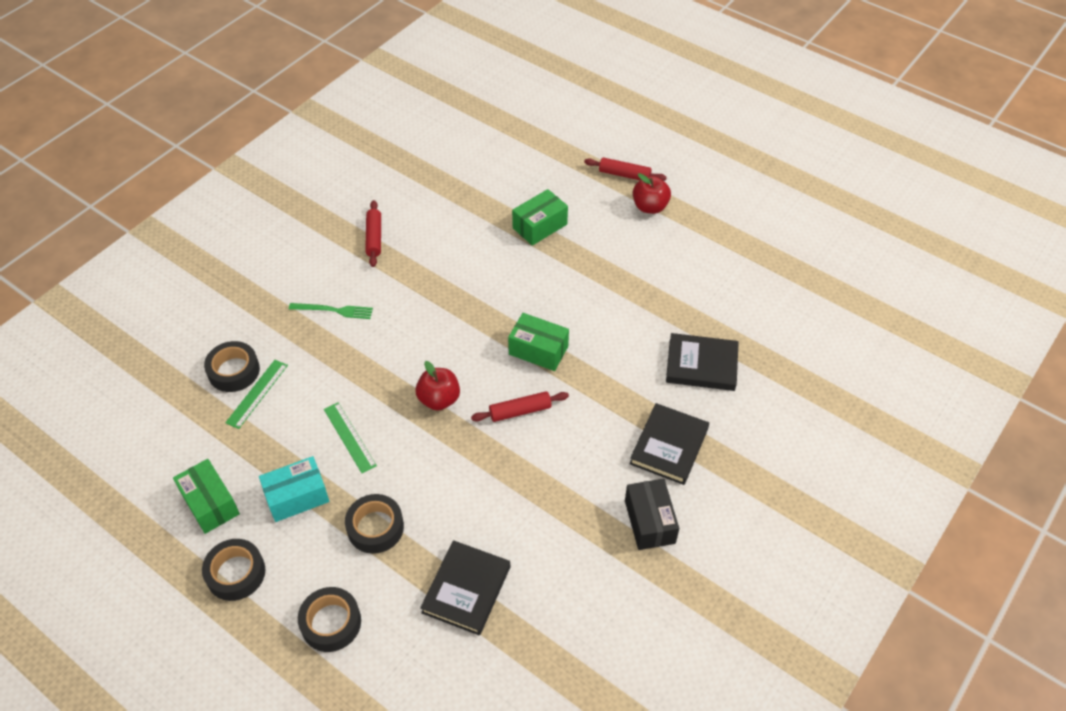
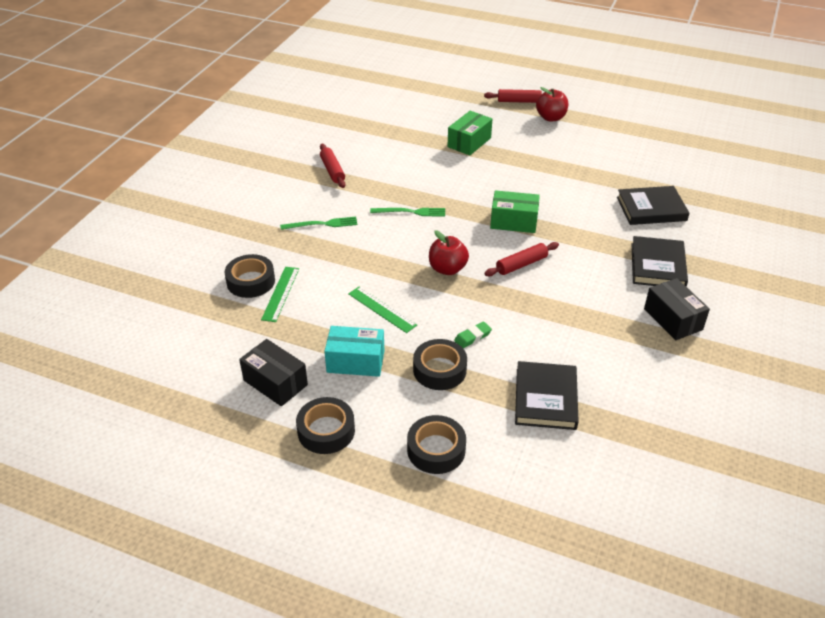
camera: 15 degrees left, 10 degrees down
green box [173,459,240,534] -> black box [239,339,308,406]
turquoise box [259,456,329,522] -> turquoise box turned 45 degrees clockwise [324,326,384,377]
none -> green fork [370,208,445,217]
none -> green eraser [454,321,492,348]

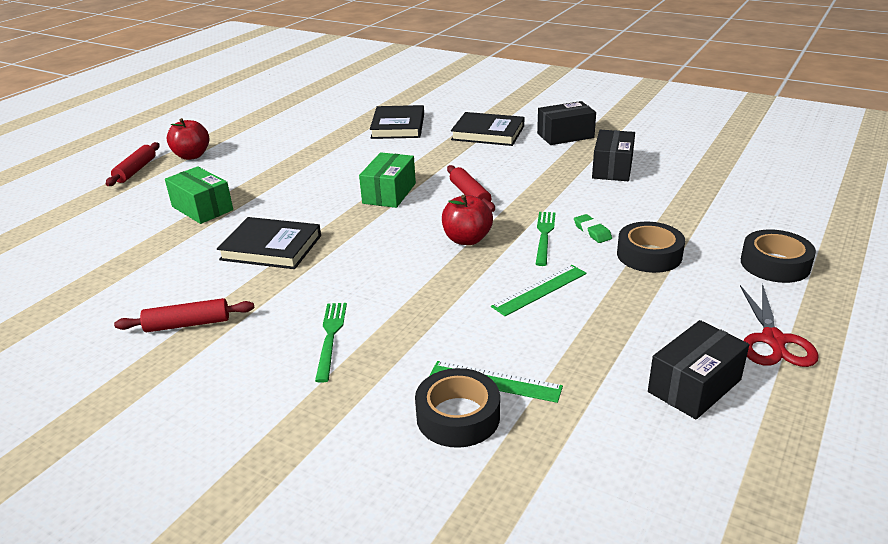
camera: 80 degrees left, 10 degrees down
black tape [296,397,355,454] -> red scissors [740,284,819,367]
turquoise box [324,326,384,377] -> none
green fork [370,208,445,217] -> green fork moved to [536,212,556,266]
black book [515,361,579,430] -> black book moved to [217,217,321,269]
none -> black box [592,130,635,181]

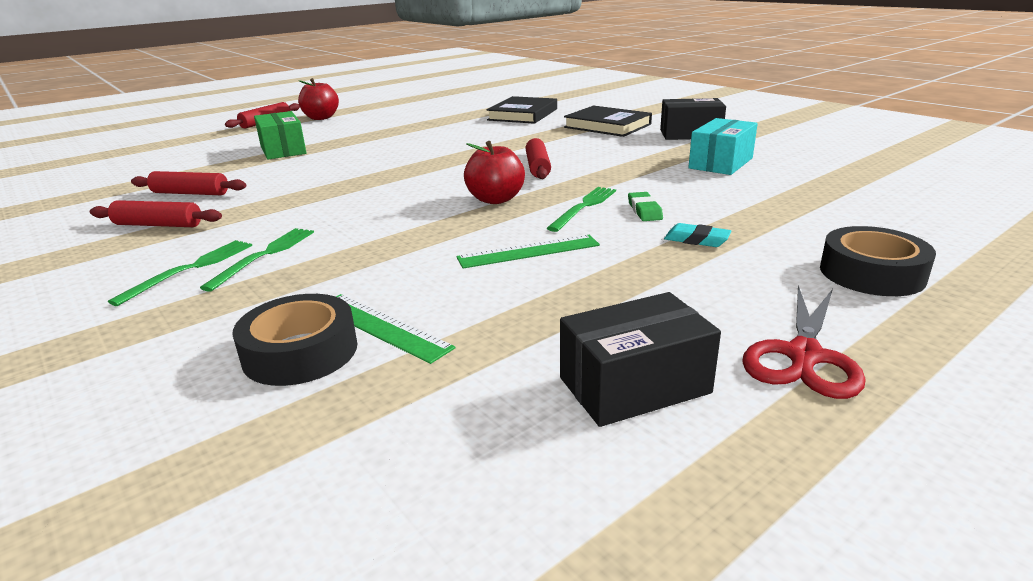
camera: 20 degrees right, 5 degrees down
black book [217,217,321,269] -> none
green box [359,152,416,208] -> none
black box [592,130,635,181] -> turquoise box [688,118,758,175]
black tape [617,222,685,273] -> turquoise eraser [664,223,731,247]
none -> green fork [108,240,252,306]
none -> red rolling pin [131,171,246,195]

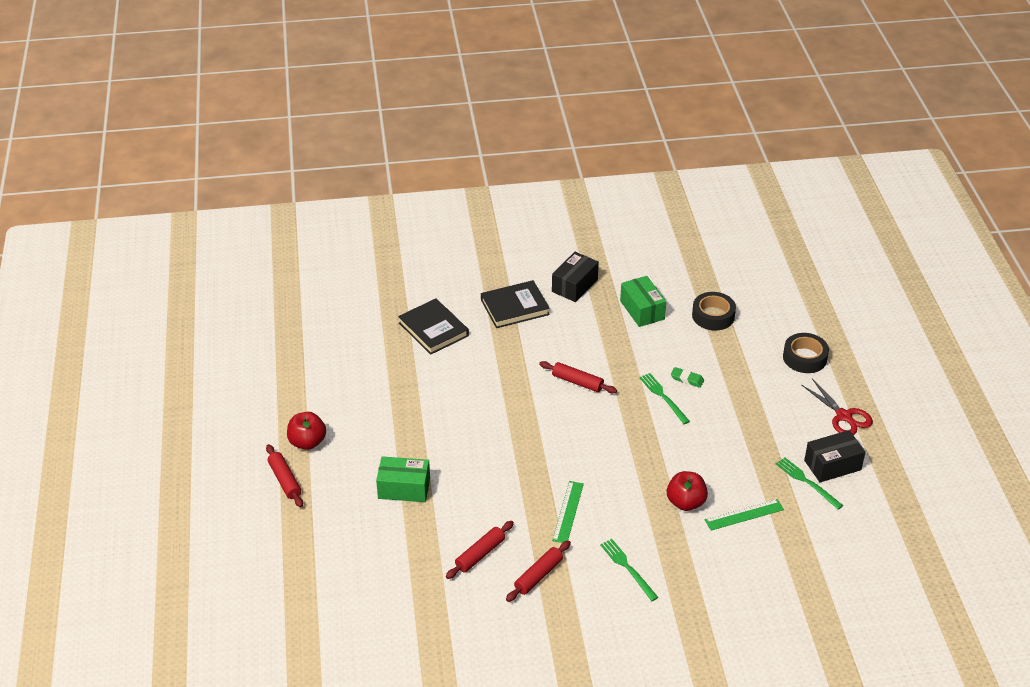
camera: 60 degrees left, 15 degrees up
green fork [200,228,314,292] -> green fork moved to [776,457,843,510]
black tape [232,294,357,386] -> black tape moved to [692,292,736,330]
green ruler [456,235,600,268] -> green ruler moved to [552,481,584,543]
red apple [464,141,525,204] -> red apple moved to [667,471,708,511]
black box [560,292,721,427] -> black box turned 60 degrees clockwise [804,430,865,482]
turquoise eraser [664,223,731,247] -> none
turquoise box [688,118,758,175] -> green box [620,276,666,327]

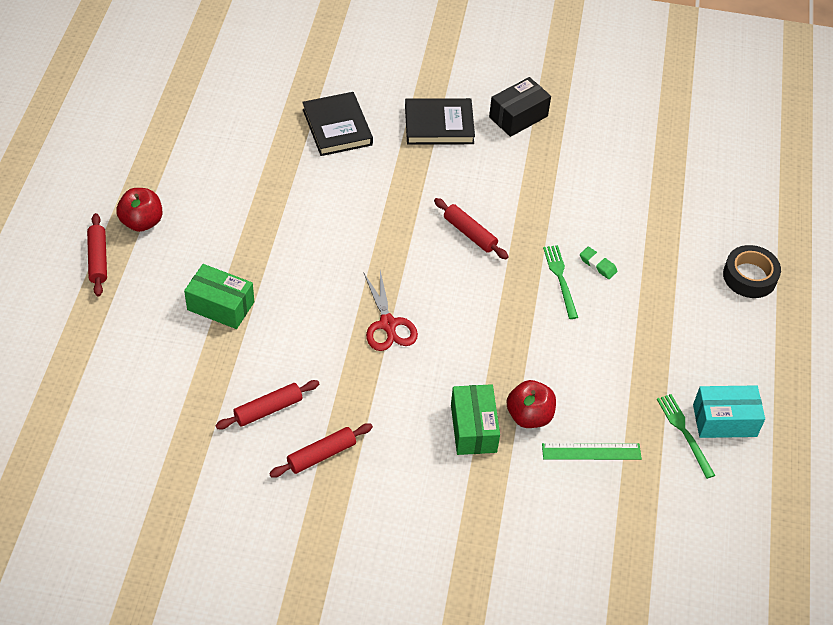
camera: 15 degrees right, 10 degrees up
green ruler [552,481,584,543] -> none
green fork [600,539,659,601] -> none
green box [620,276,666,327] -> green box moved to [451,384,500,455]
black tape [692,292,736,330] -> none
red scissors [802,379,873,435] -> red scissors moved to [363,270,418,351]
black box [804,430,865,482] -> turquoise box [693,385,765,438]

